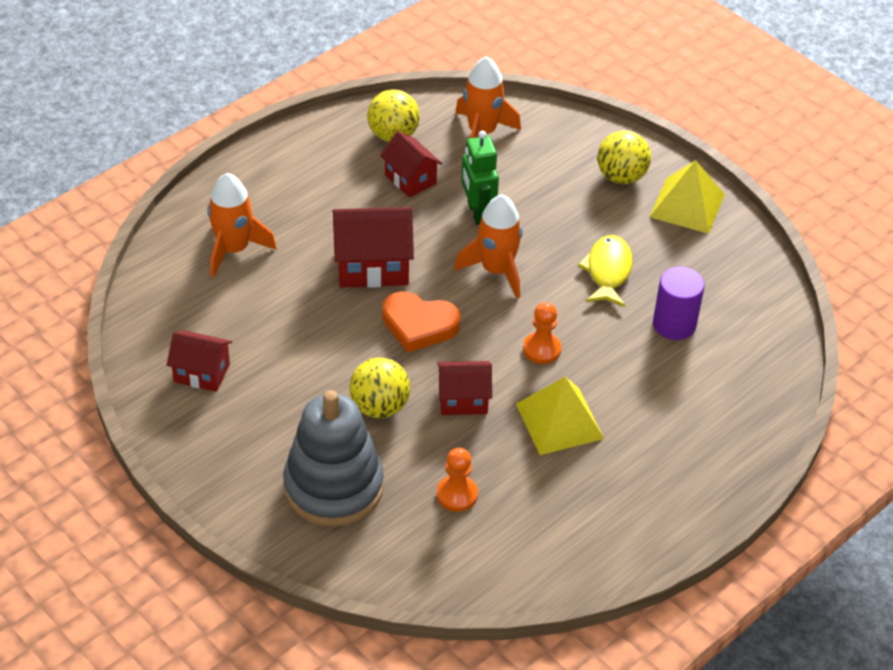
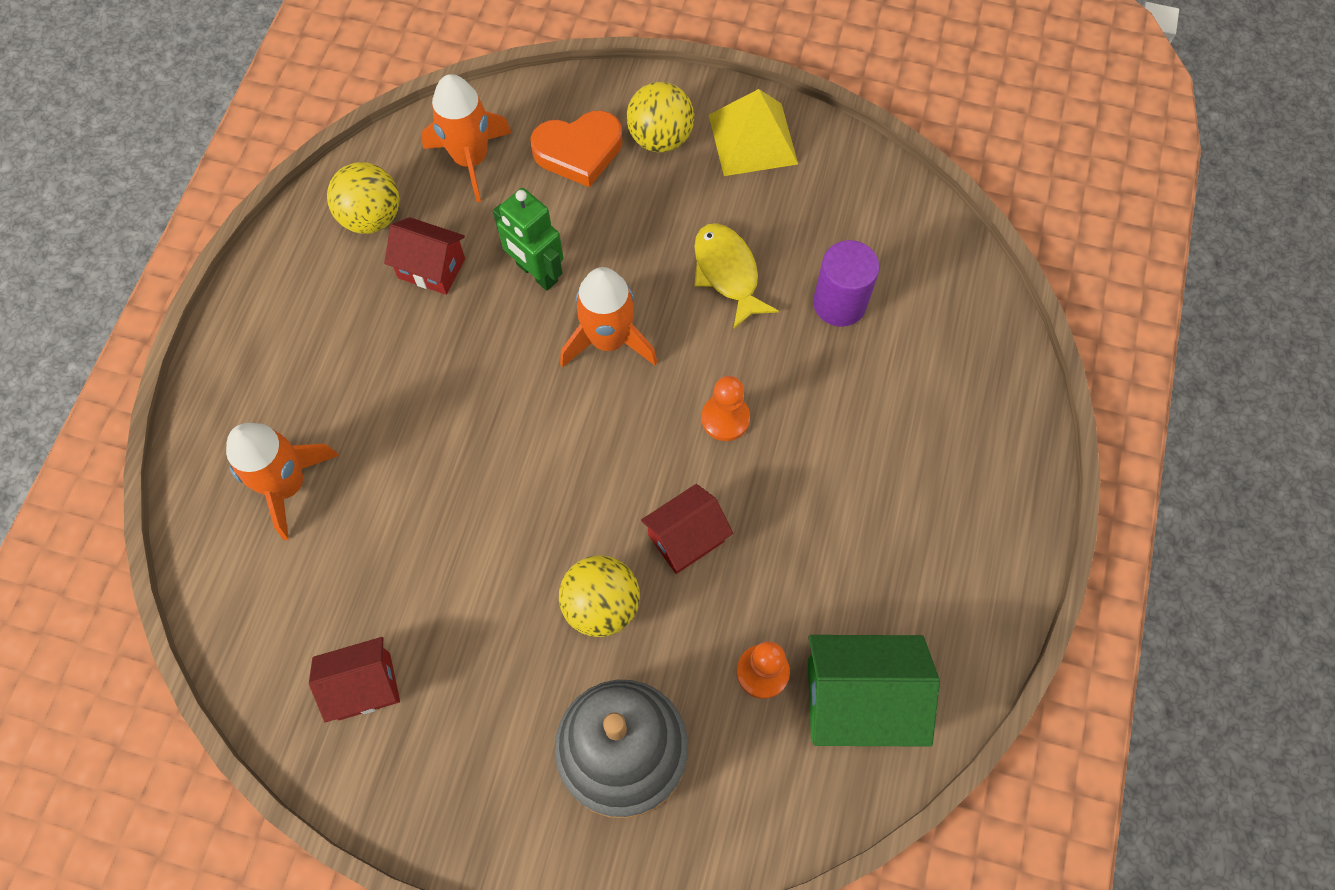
camera: 30 degrees left, 20 degrees up
red house [333,207,414,288] -> none
orange heart [382,291,460,353] -> orange heart moved to [530,111,623,187]
yellow pyramid [516,377,604,455] -> none
none -> green house [808,635,940,747]

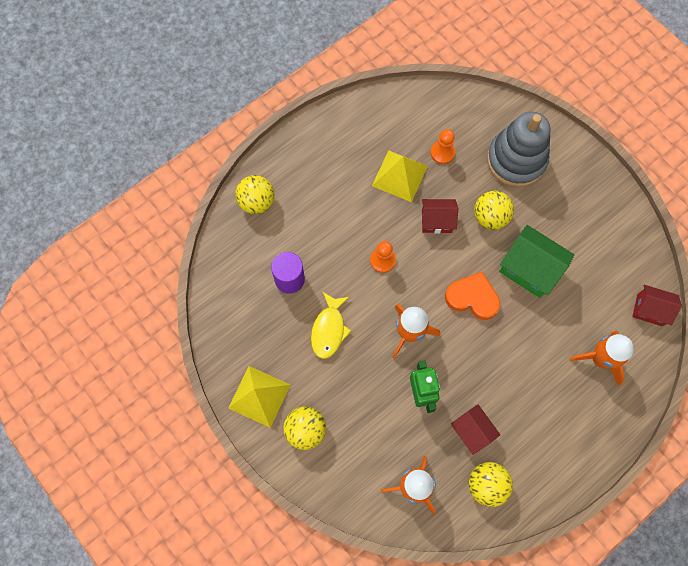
camera: 145 degrees left, 5 degrees up
red house [309,637,400,723] -> red house moved to [632,285,682,326]
orange heart [530,111,623,187] -> orange heart moved to [445,272,500,320]
green house [808,635,940,747] -> green house moved to [499,225,574,298]
none -> yellow ball [235,175,275,214]
none -> yellow pyramid [372,150,428,202]

